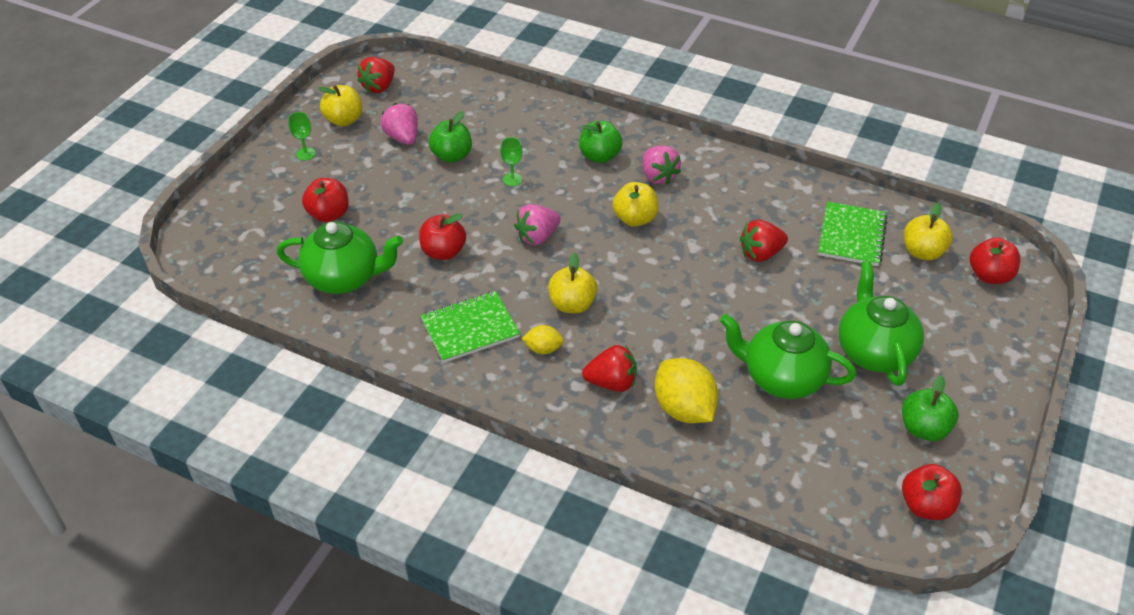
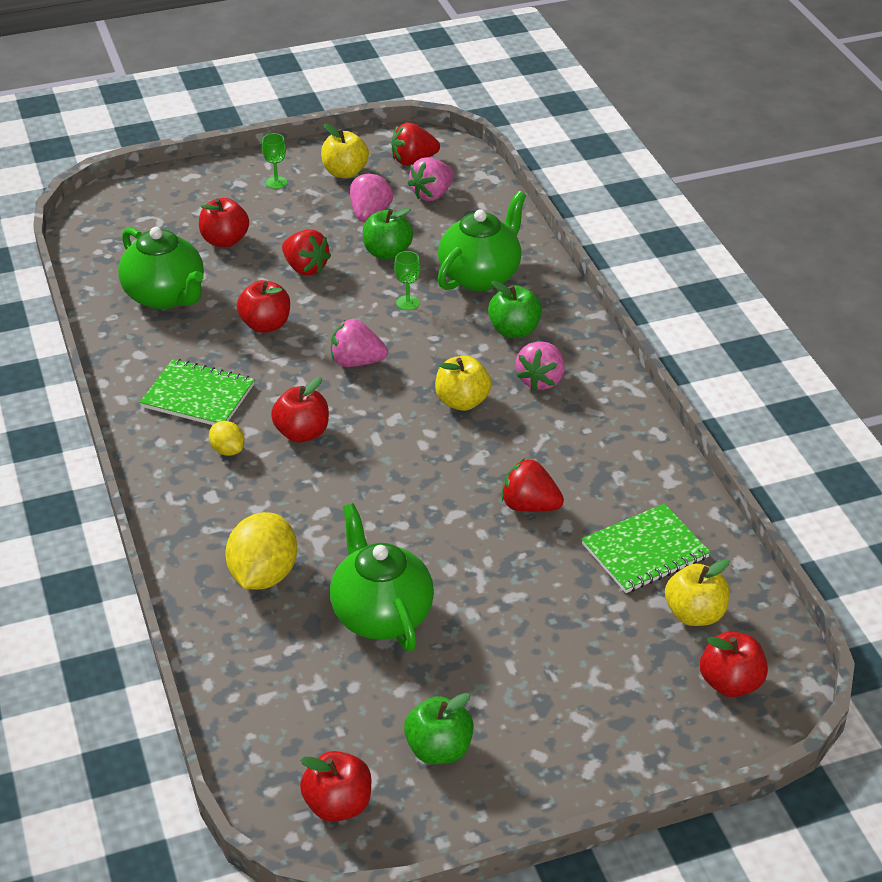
camera: 45 degrees right, 5 degrees down
yellow apple [548,253,597,313] -> red apple [271,377,329,443]
red strawberry [582,345,637,392] -> red strawberry moved to [282,230,331,275]
green teapot [839,261,924,386] -> green teapot moved to [438,191,526,291]
none -> pink strawberry [407,157,454,201]

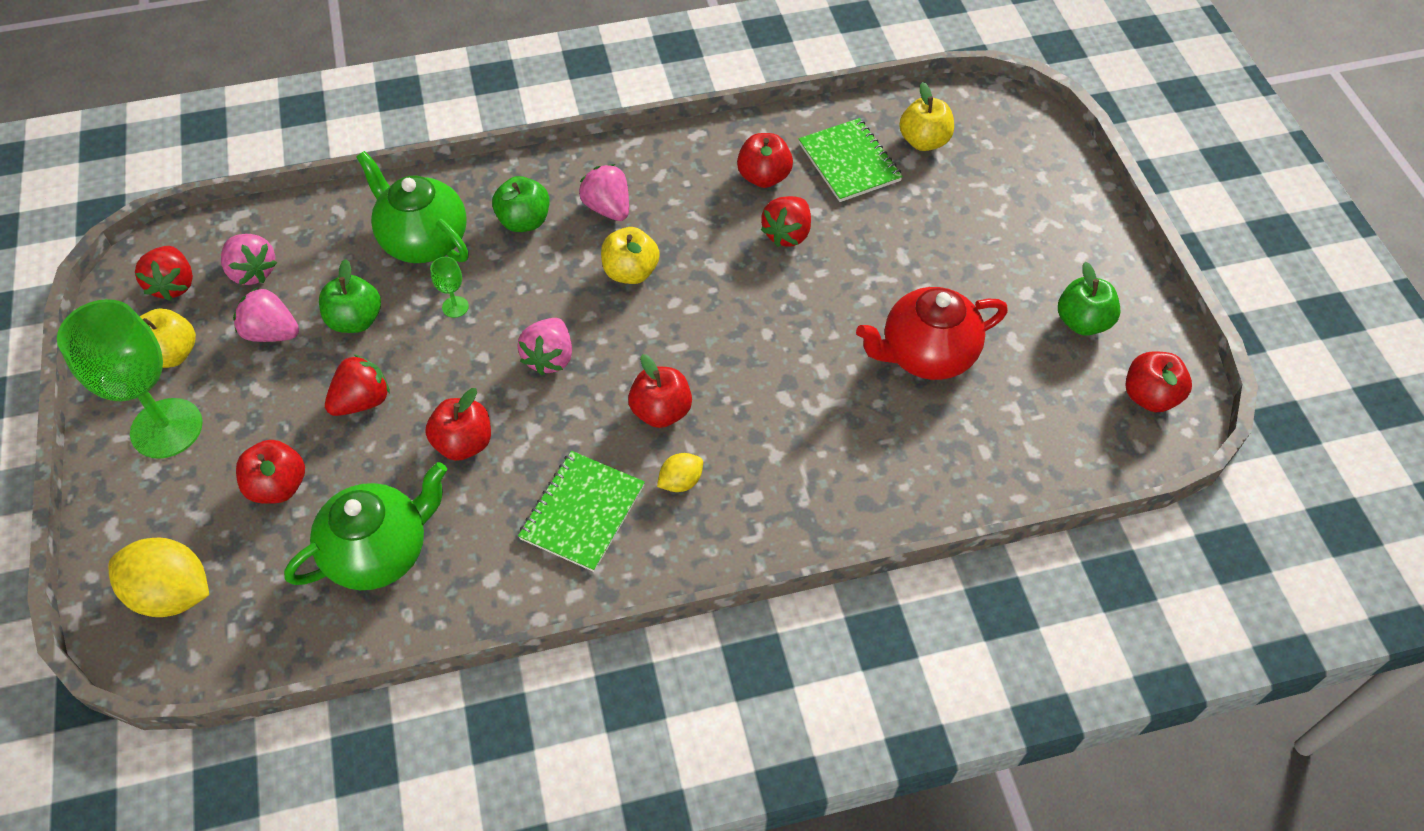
camera: 85 degrees left, 15 degrees up
yellow lemon [226,512,297,590] -> yellow lemon moved to [108,538,209,617]
green goblet [262,133,287,189] -> green goblet [57,299,203,459], size x2.47
green teapot [330,503,434,651] -> red teapot [856,287,1008,380]
pink strawberry [516,341,564,391] -> pink strawberry turned 150 degrees counterclockwise [579,164,629,221]
red apple [700,632,768,697] -> red apple moved to [737,133,793,188]

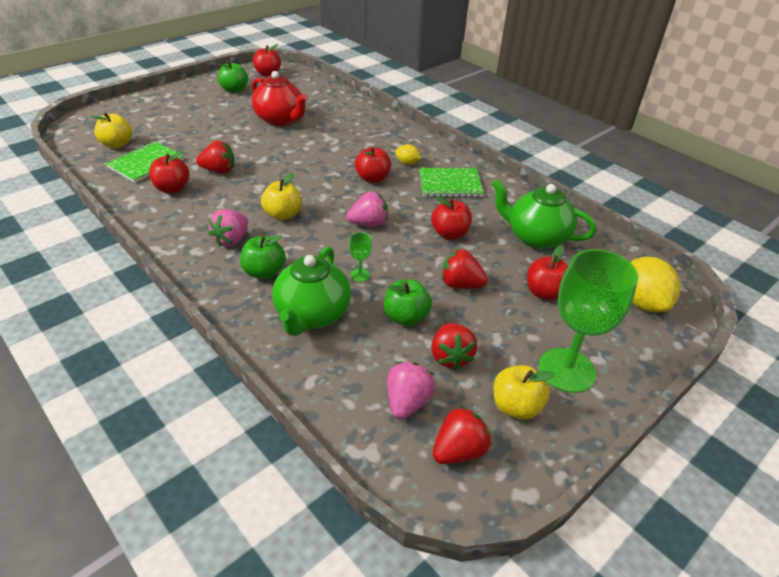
camera: 120 degrees left, 15 degrees down
pink strawberry [233,287,299,342] -> red strawberry [431,323,478,370]

